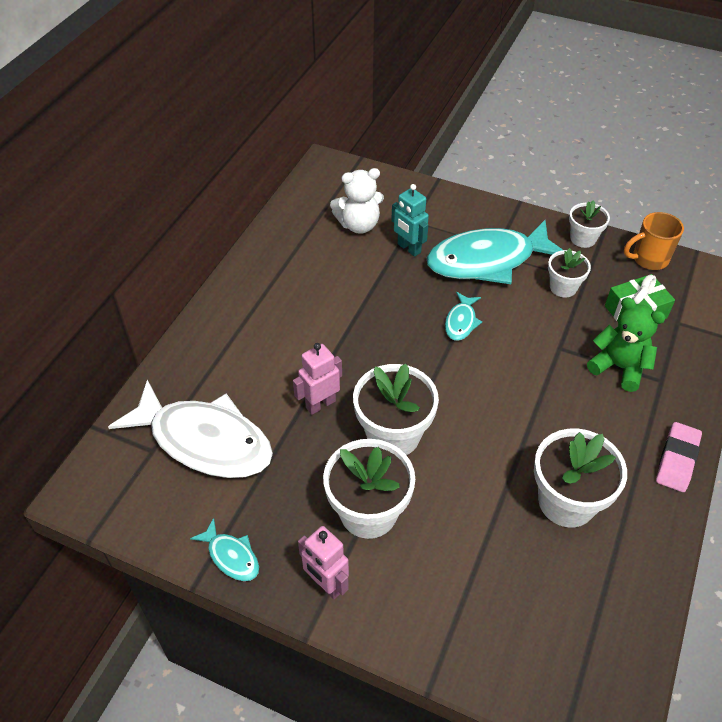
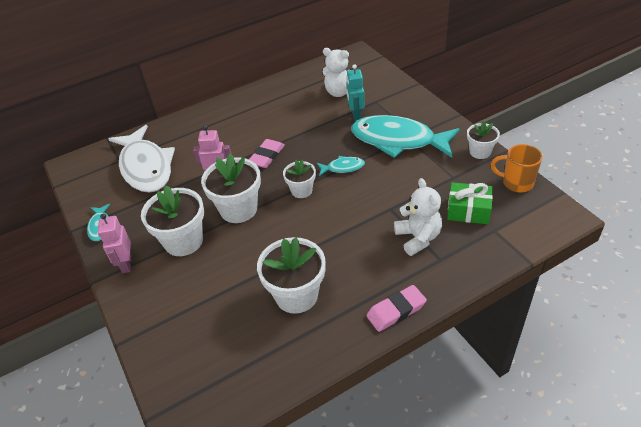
camera: 40 degrees right, 5 degrees down
turquoise fish [445,292,482,341] -> turquoise fish turned 150 degrees counterclockwise [317,156,365,176]
white flower pot [548,248,591,297] -> white flower pot moved to [283,160,316,198]
green teddy bear [587,297,666,392] -> white teddy bear [394,178,442,256]
none -> pink eraser [249,139,285,168]

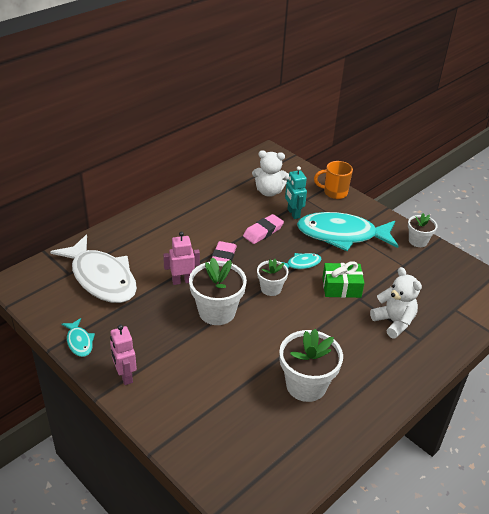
camera: 20 degrees left, 5 degrees down
white flower pot [141,185,204,256] -> none
pink eraser [366,285,427,332] -> pink eraser moved to [243,214,284,244]
green gift [447,182,493,224] -> green gift moved to [322,261,364,298]
orange mug [490,144,542,192] -> orange mug moved to [314,161,353,199]

